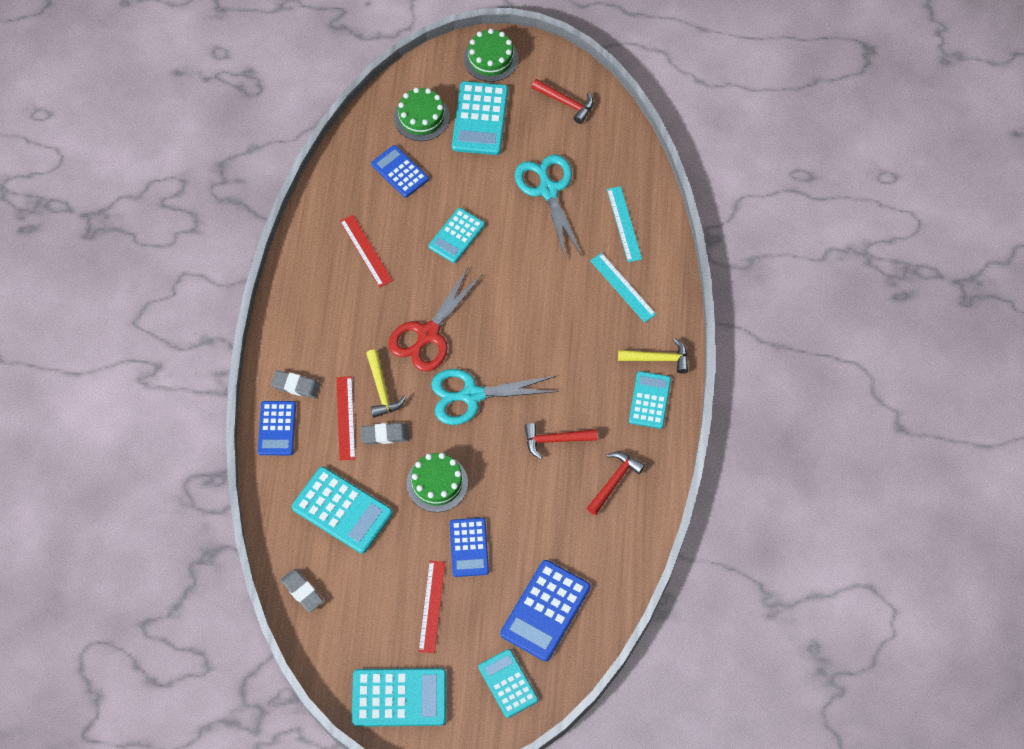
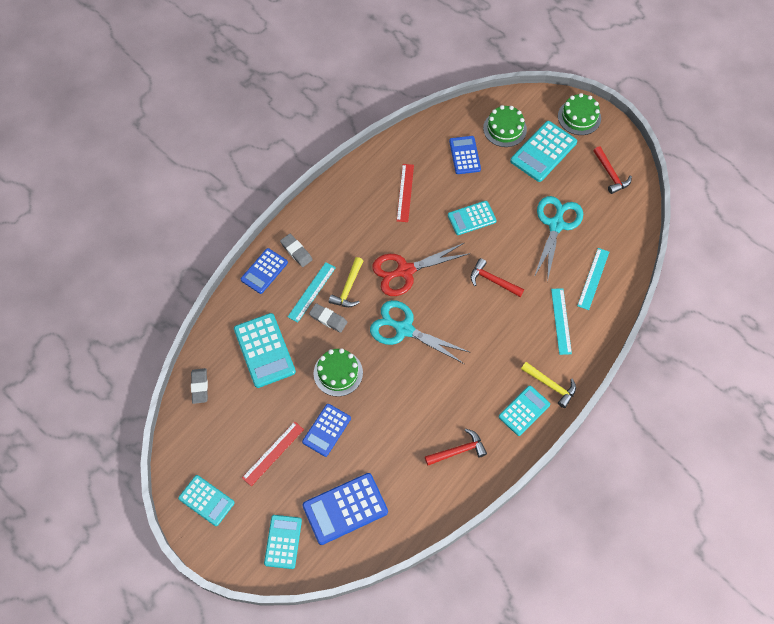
camera: 35 degrees right, 0 degrees up
red ruler [336,376,355,461] -> turquoise ruler [288,262,336,323]
turquoise calculator [352,668,447,727] -> turquoise calculator [178,475,235,526], size x0.66
red hammer [525,423,597,459] -> red hammer moved to [470,258,524,297]

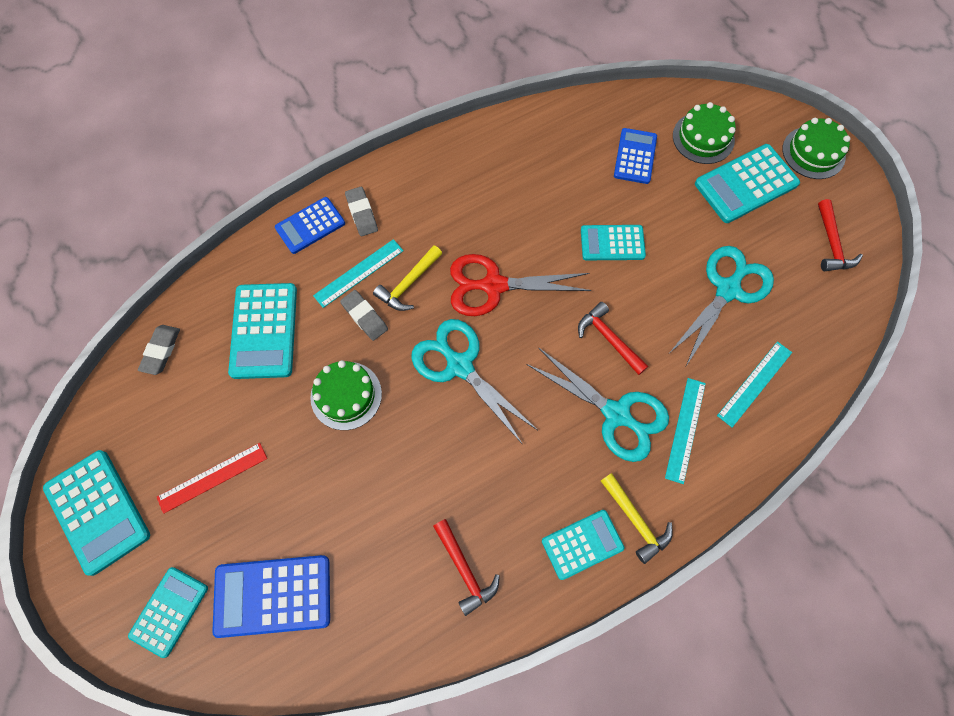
camera: 20 degrees right, 5 degrees up
turquoise calculator [178,475,235,526] -> turquoise calculator [43,450,150,576], size x1.52
blue calculator [302,404,351,457] -> none
red ruler [397,164,414,222] -> none
red hammer [425,429,487,465] -> red hammer turned 60 degrees clockwise [433,519,500,616]
none -> turquoise scissors [526,347,669,462]

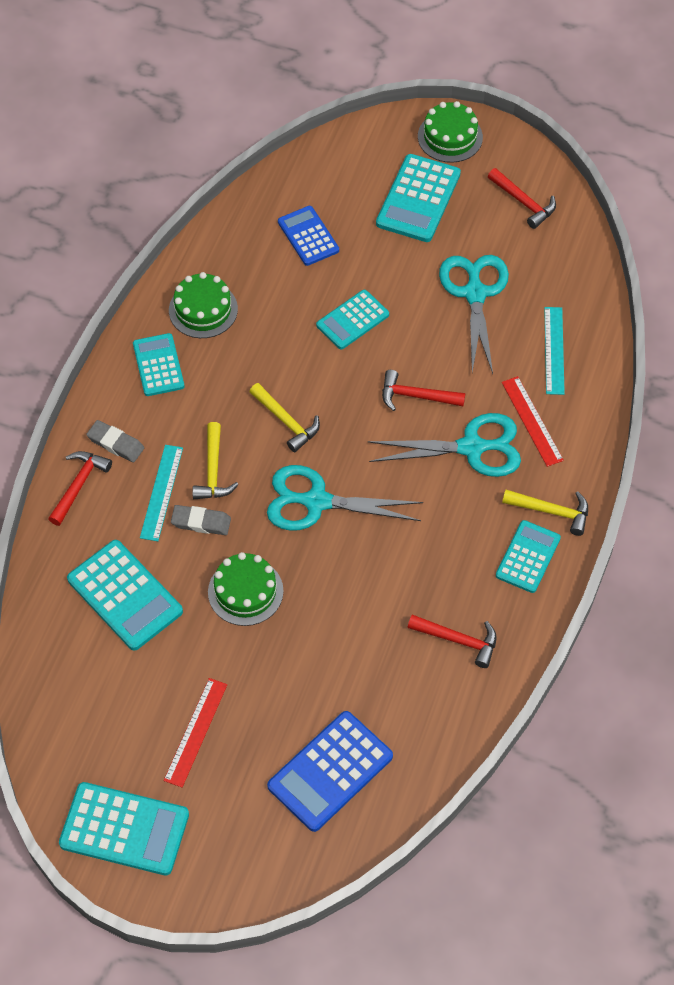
camera: 40 degrees left, 10 degrees down
turquoise calculator [128,567,208,658] -> turquoise calculator moved to [133,333,184,396]
grey eraser [138,325,180,375] -> none
blue calculator [275,197,345,254] -> red hammer [48,451,112,526]
red scissors [450,254,592,316] -> yellow hammer [249,383,320,452]
turquoise ruler [665,378,706,484] -> red ruler [502,376,564,467]
green cake [673,102,736,164] -> green cake moved to [169,272,238,338]

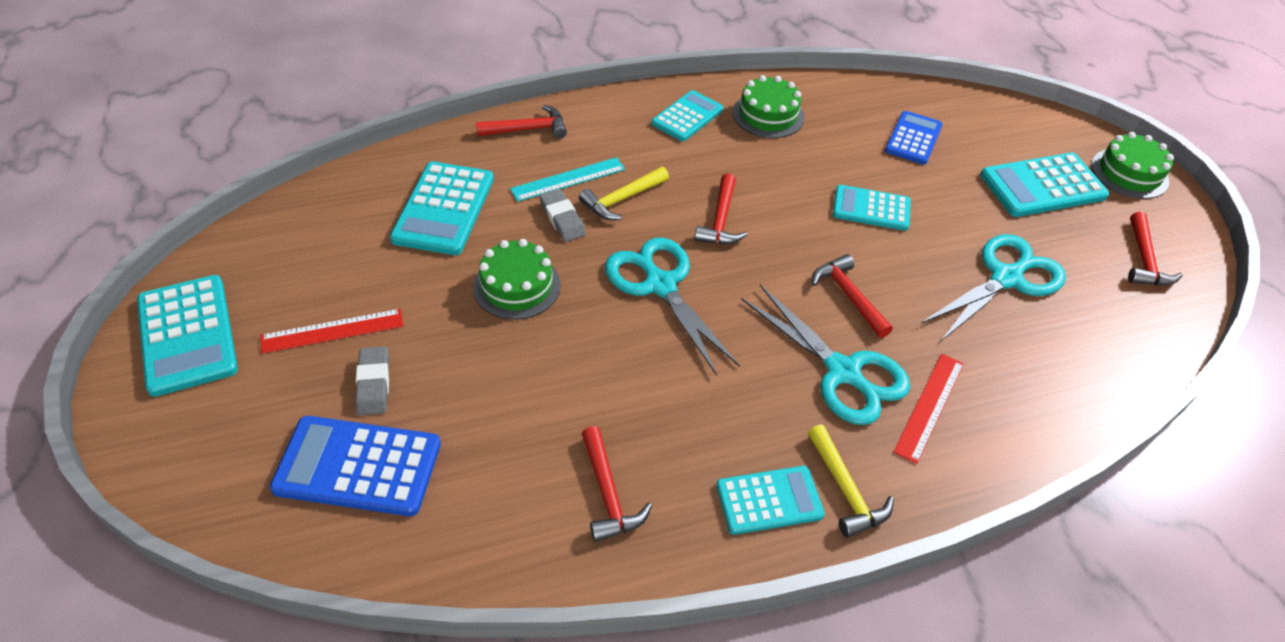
camera: 50 degrees right, 10 degrees down
grey eraser [86,420,144,462] -> grey eraser moved to [355,346,389,415]
yellow hammer [249,383,320,452] -> red hammer [694,173,747,244]
turquoise ruler [544,307,565,395] -> none

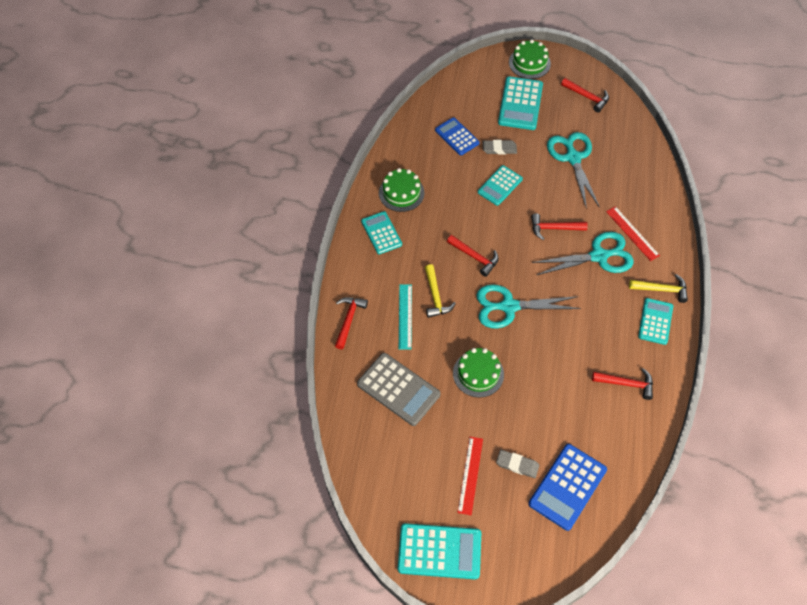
camera: 60 degrees left, 10 degrees up
turquoise calculator [390,161,494,255] -> grey calculator [357,353,440,426]
grey eraser [539,189,586,242] -> grey eraser moved to [482,140,517,154]

